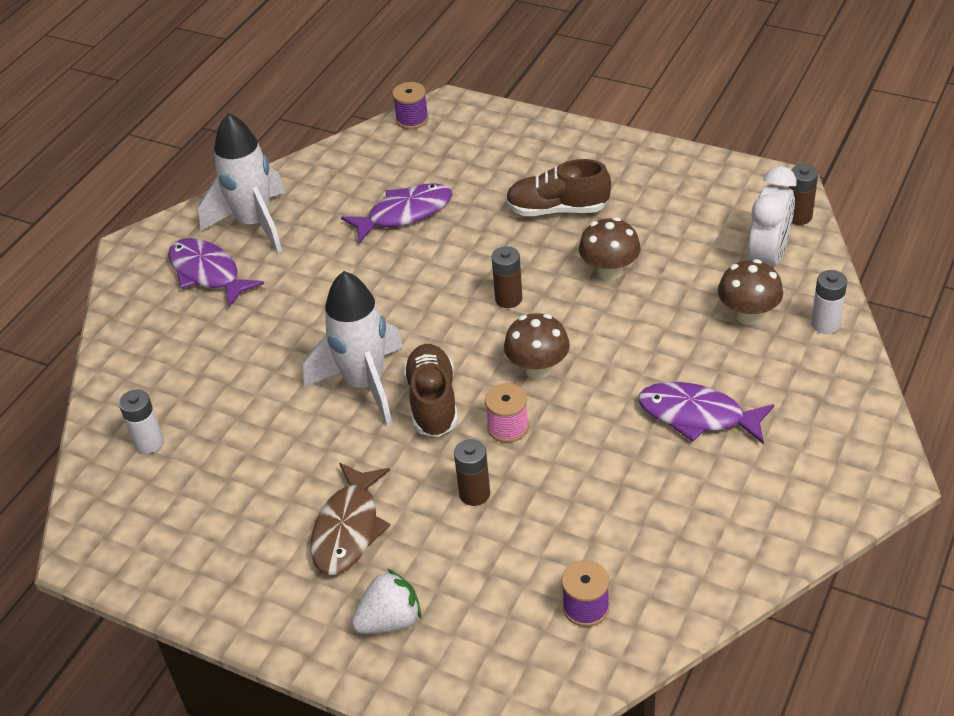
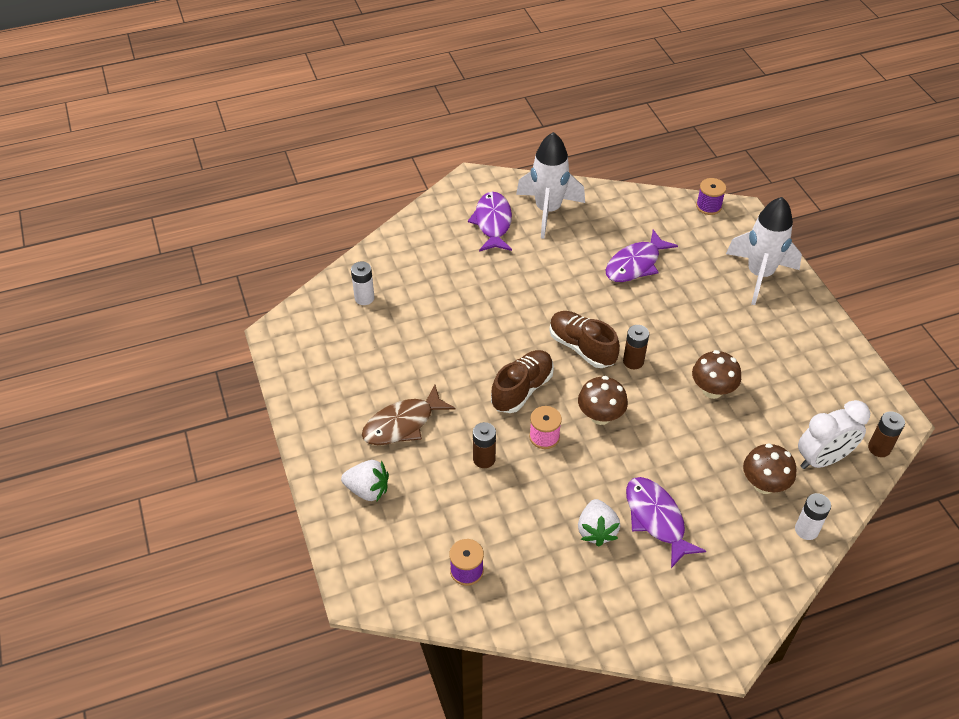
camera: 40 degrees right, 5 degrees up
white rocket [303,271,403,426] -> white rocket moved to [726,197,802,305]
purple fish [341,183,452,244] -> purple fish turned 120 degrees clockwise [606,229,678,282]
brown shoe [506,159,611,216] -> brown shoe moved to [550,311,620,368]
none -> white strawberry [578,499,620,547]

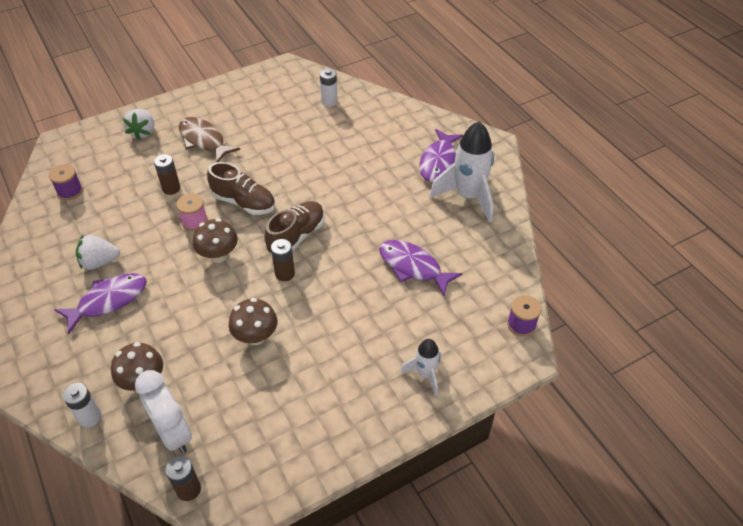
camera: 80 degrees right, 0 degrees up
purple fish [468,192,512,252] -> purple fish turned 120 degrees clockwise [419,129,463,182]
white rocket [726,197,802,305] -> white rocket [400,339,441,396], size x0.54

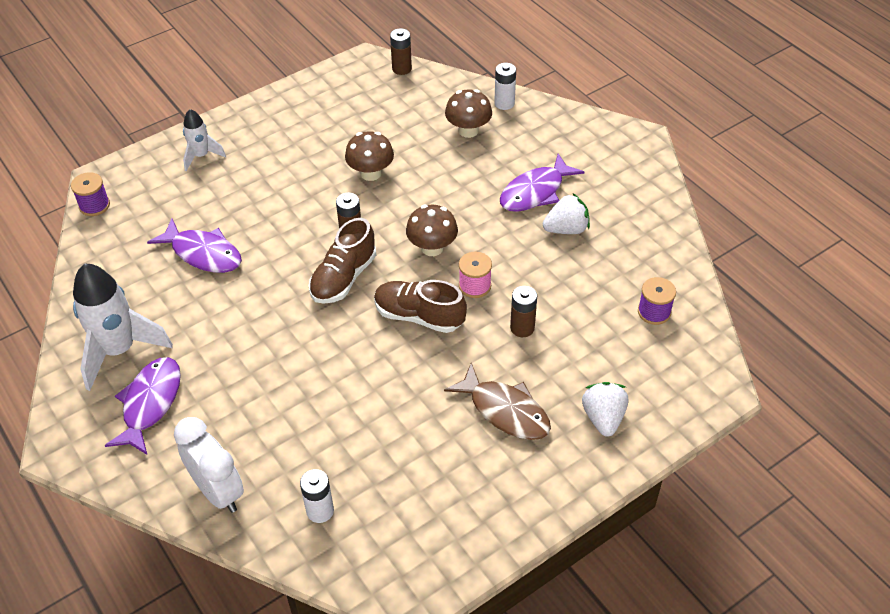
camera: 175 degrees right, 0 degrees up
white clock [135,370,192,454] -> white clock moved to [174,417,244,513]

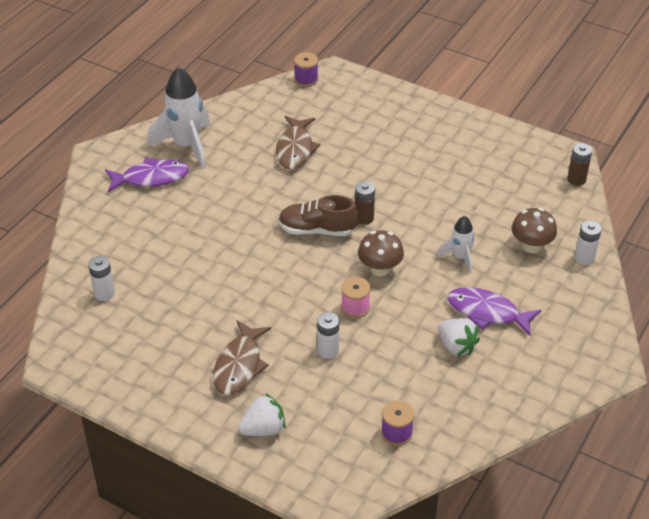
camera: 65 degrees right, 5 degrees down
purple fish [147,218,242,273] -> brown fish [276,116,321,170]
white clock [174,417,244,513] -> none
white rocket [183,109,226,171] -> white rocket moved to [437,216,474,274]
brown mushroom [345,131,394,181] -> none
brown shoe [374,280,467,333] -> none
brown battery [510,286,537,337] -> white battery [317,312,339,359]

